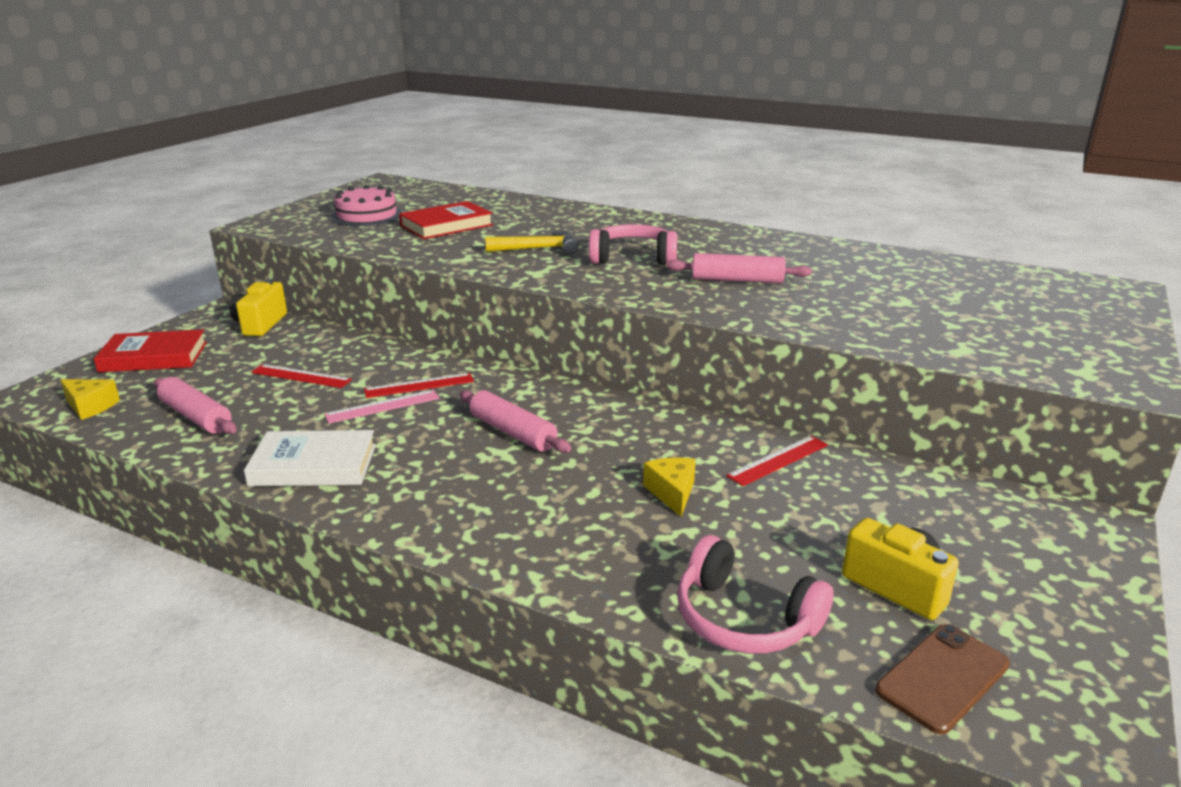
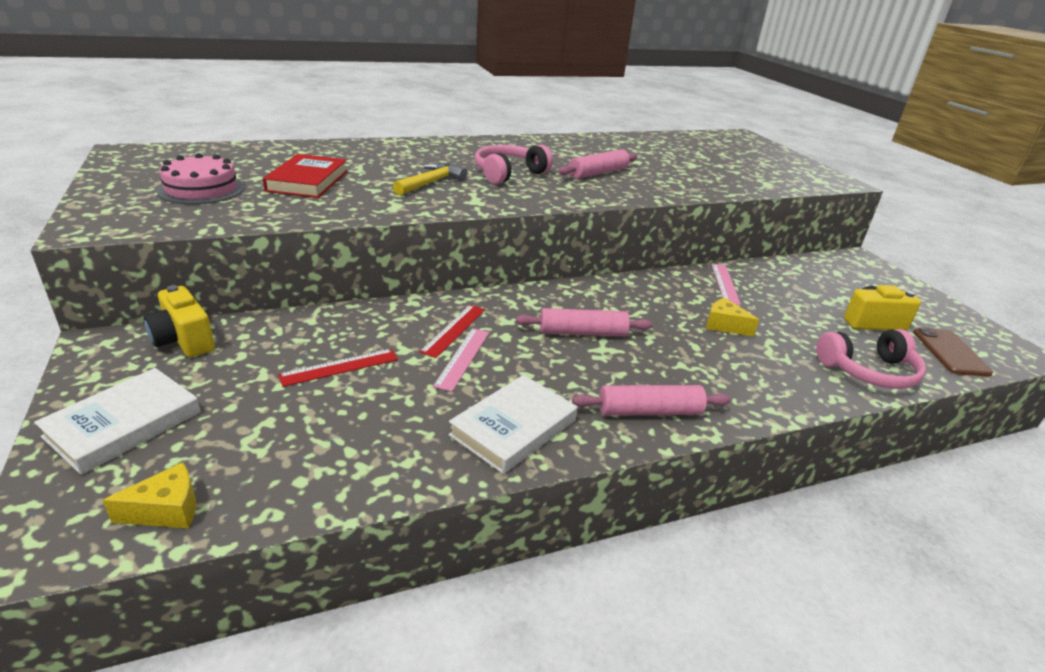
camera: 50 degrees left, 5 degrees up
red book [94,330,207,372] -> white book [34,368,201,475]
pink rolling pin [154,377,237,434] -> pink rolling pin moved to [572,385,731,416]
red ruler [726,436,828,486] -> pink ruler [711,263,741,305]

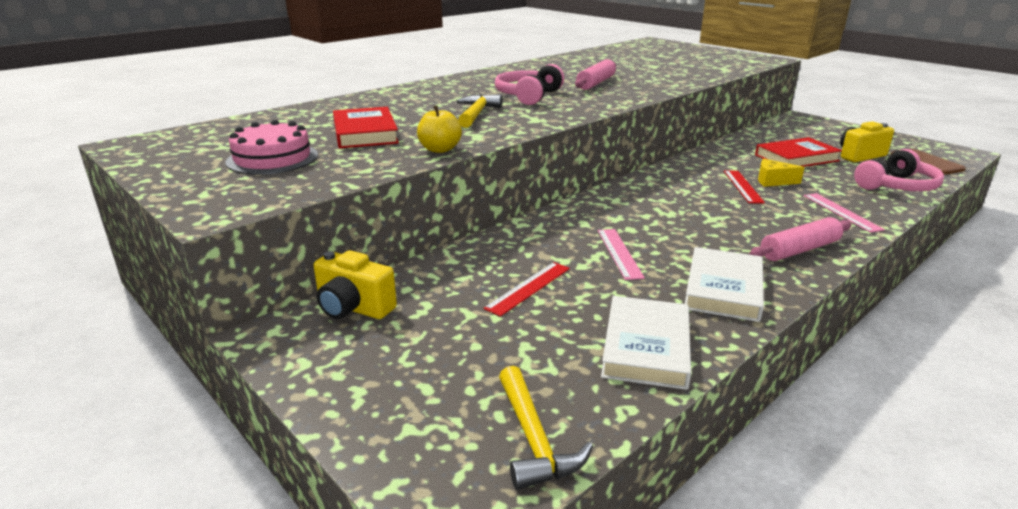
camera: 20 degrees left, 5 degrees down
white book [34,368,201,475] -> white book moved to [601,296,691,390]
yellow cheese [102,462,196,528] -> yellow hammer [499,366,593,490]
red ruler [419,305,485,358] -> red ruler moved to [724,171,765,203]
pink rolling pin [516,308,652,336] -> none
pink ruler [711,263,741,305] -> pink ruler moved to [804,193,885,233]
none -> yellow apple [417,105,462,153]
none -> red book [755,137,842,167]

